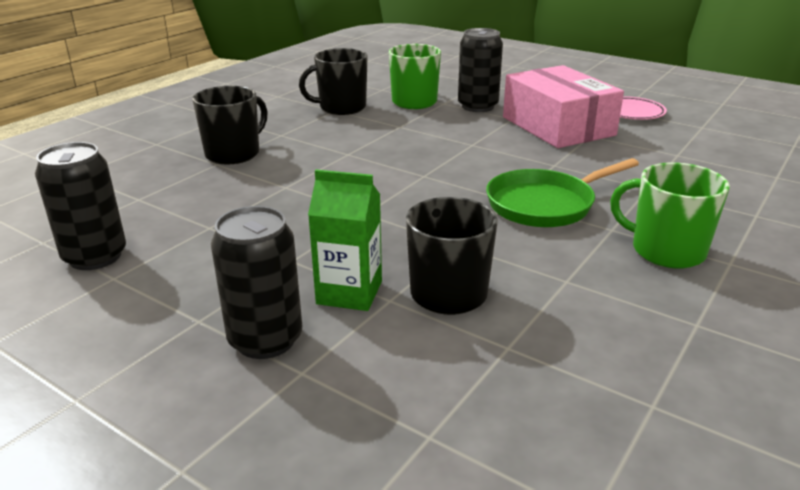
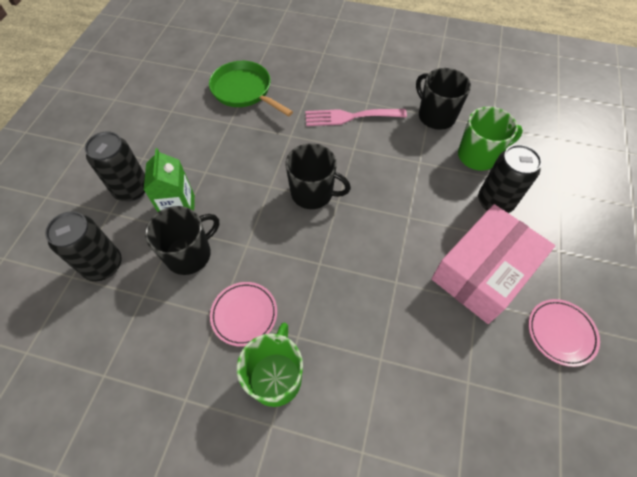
camera: 70 degrees right, 30 degrees up
black can [35,142,126,270] -> black can moved to [45,211,122,281]
black mug [192,86,268,164] -> black mug moved to [285,143,351,209]
green pan [486,158,639,227] -> green pan moved to [209,61,293,117]
none -> pink plate [210,282,277,346]
none -> pink fork [305,109,407,126]

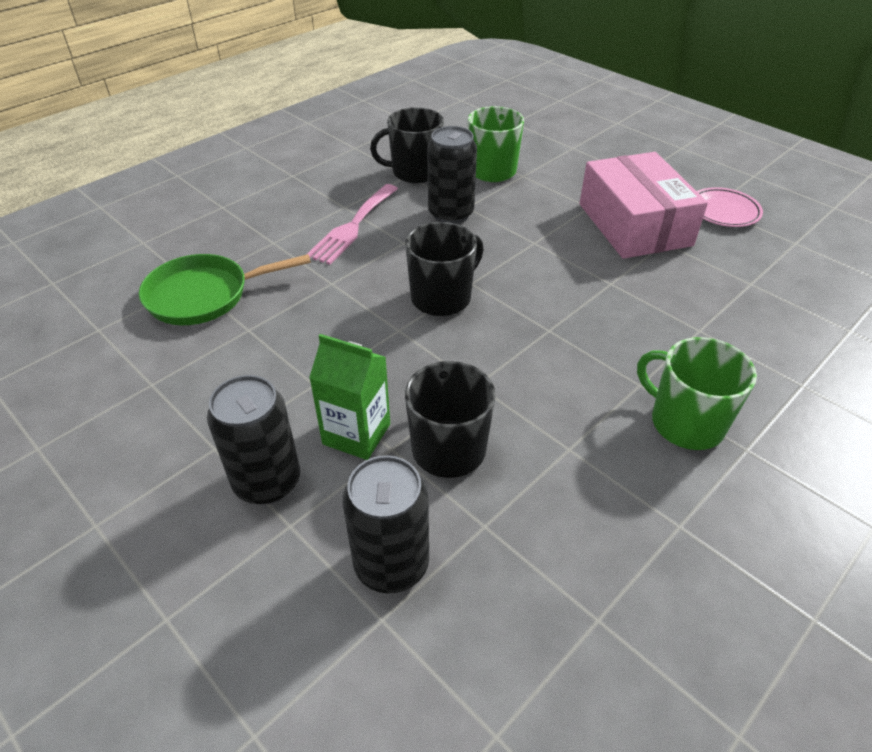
camera: 60 degrees left, 15 degrees down
pink plate [210,282,277,346] -> none
black can [478,144,542,213] -> black can moved to [427,126,477,224]

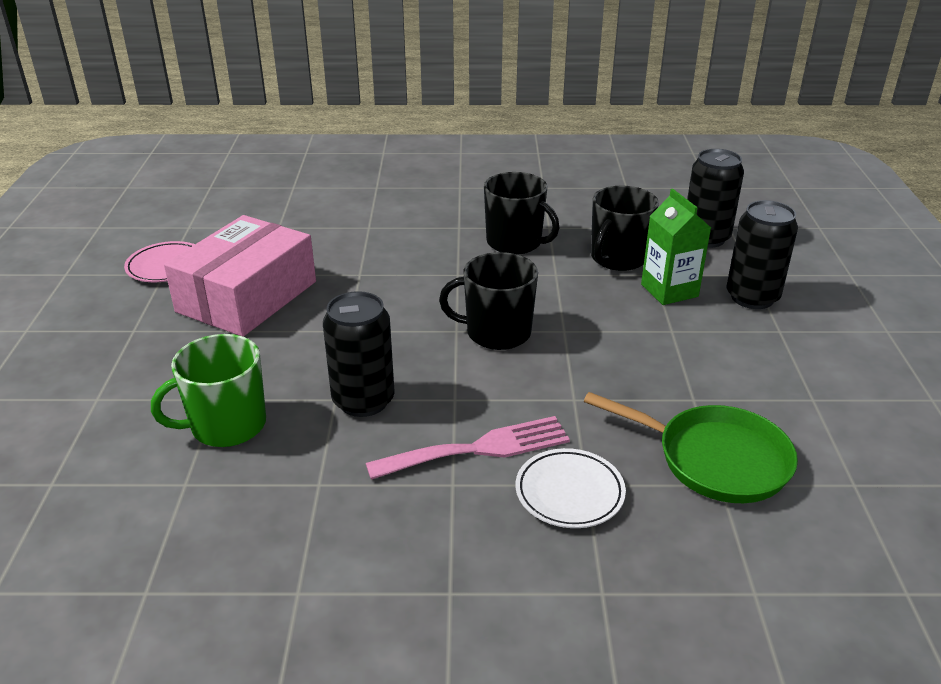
camera: 135 degrees left, 10 degrees down
black mug [370,107,444,183] -> black mug moved to [484,172,559,255]
green mug [637,337,757,450] -> none
none -> white plate [516,448,626,528]

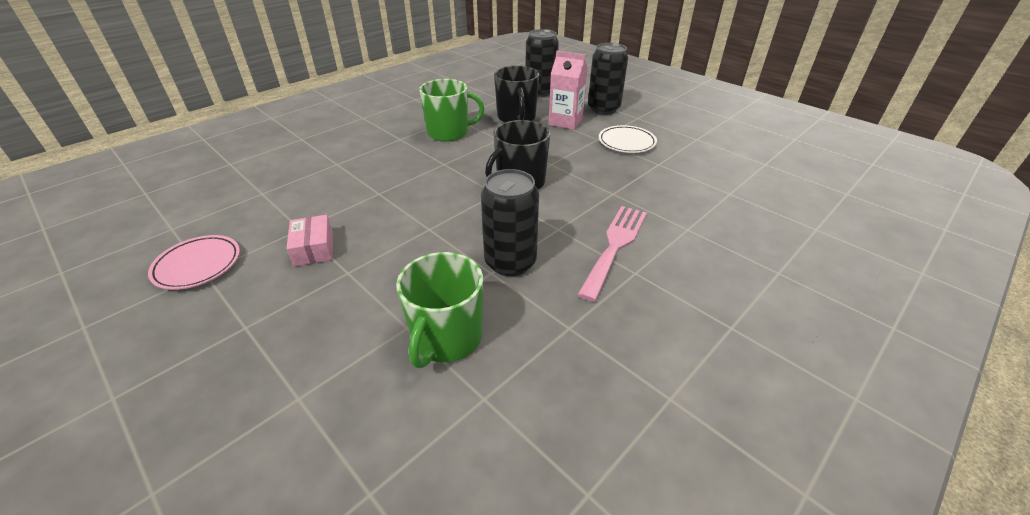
camera: 45 degrees left, 5 degrees up
pink box [164,215,316,337] -> pink box [286,215,333,267], size x0.44
black mug [484,172,559,255] -> green mug [419,79,484,142]
white plate [516,448,626,528] -> white plate moved to [599,125,657,153]
green pan [584,392,798,503] -> none
green carton [641,189,711,305] -> pink carton [548,51,588,130]

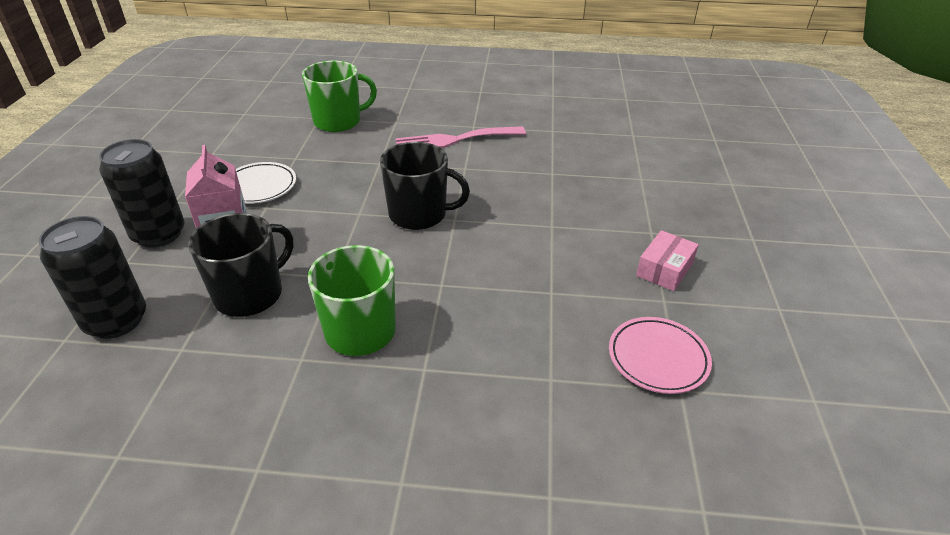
camera: 130 degrees left, 0 degrees up
pink plate [148,235,240,290] -> pink plate moved to [609,317,712,394]
green mug [396,252,483,368] -> green mug moved to [302,61,377,132]
black can [481,169,539,276] -> none

